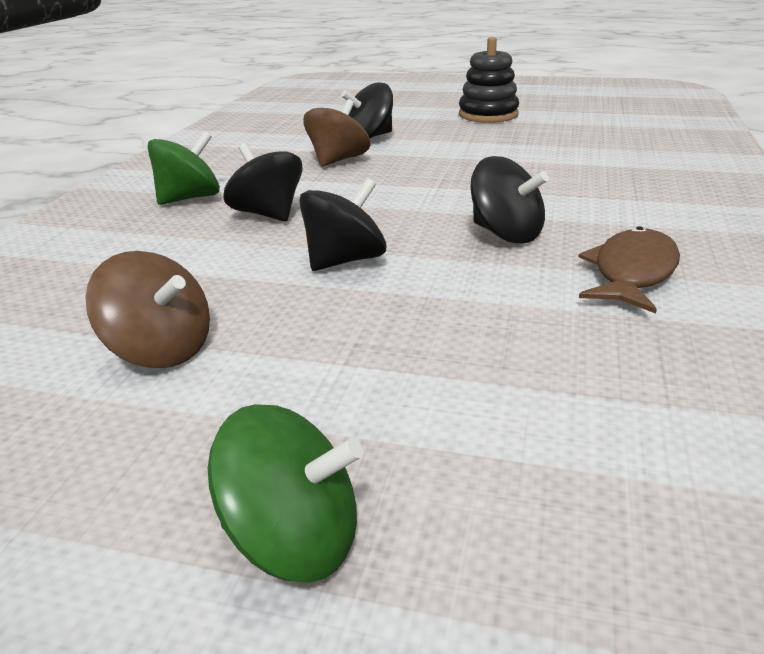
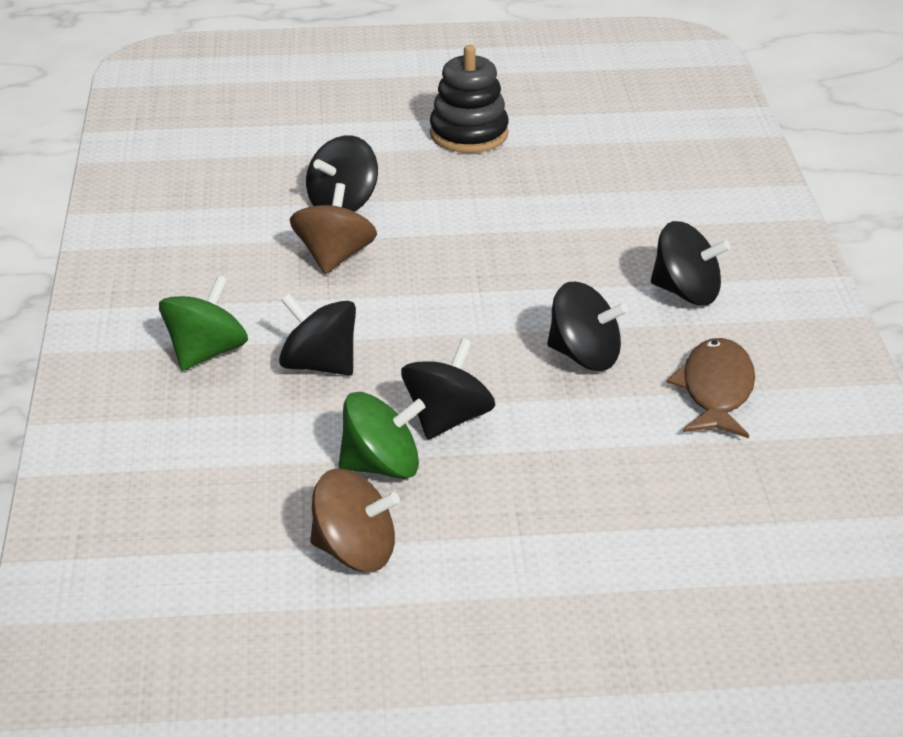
camera: 20 degrees left, 5 degrees up
green spinning top [208,404,363,583] -> green spinning top moved to [339,392,425,479]
none -> black spinning top [651,221,731,305]

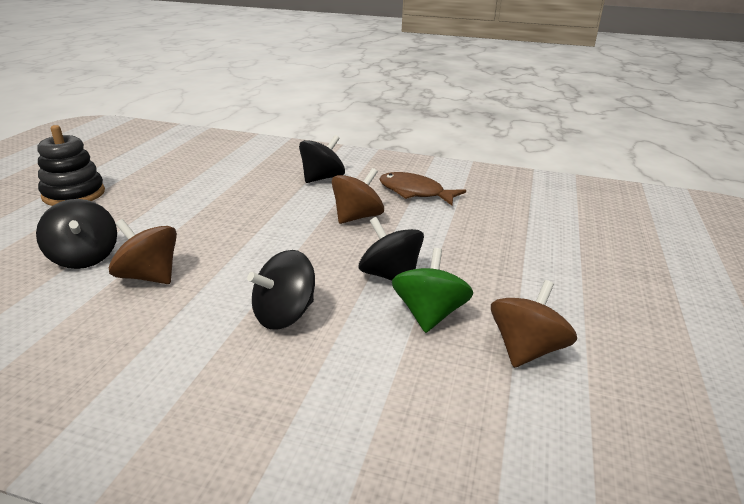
camera: 70 degrees left, 5 degrees down
green spinning top [159,275,248,371] -> none
black spinning top [547,282,628,371] -> brown spinning top [332,168,384,224]

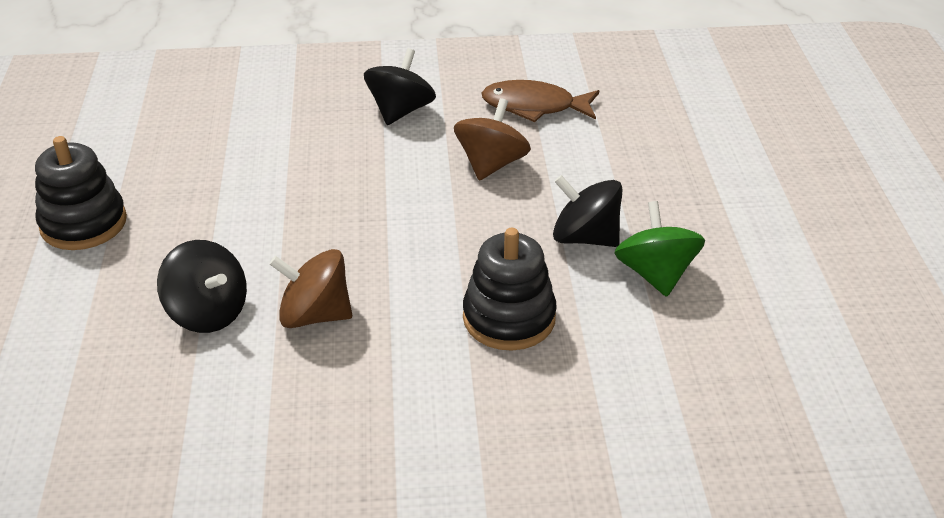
camera: 20 degrees left, 10 degrees up
black spinning top [247,250,315,330] -> black stacking toy [463,228,557,351]
brown spinning top [491,280,577,368] -> none

